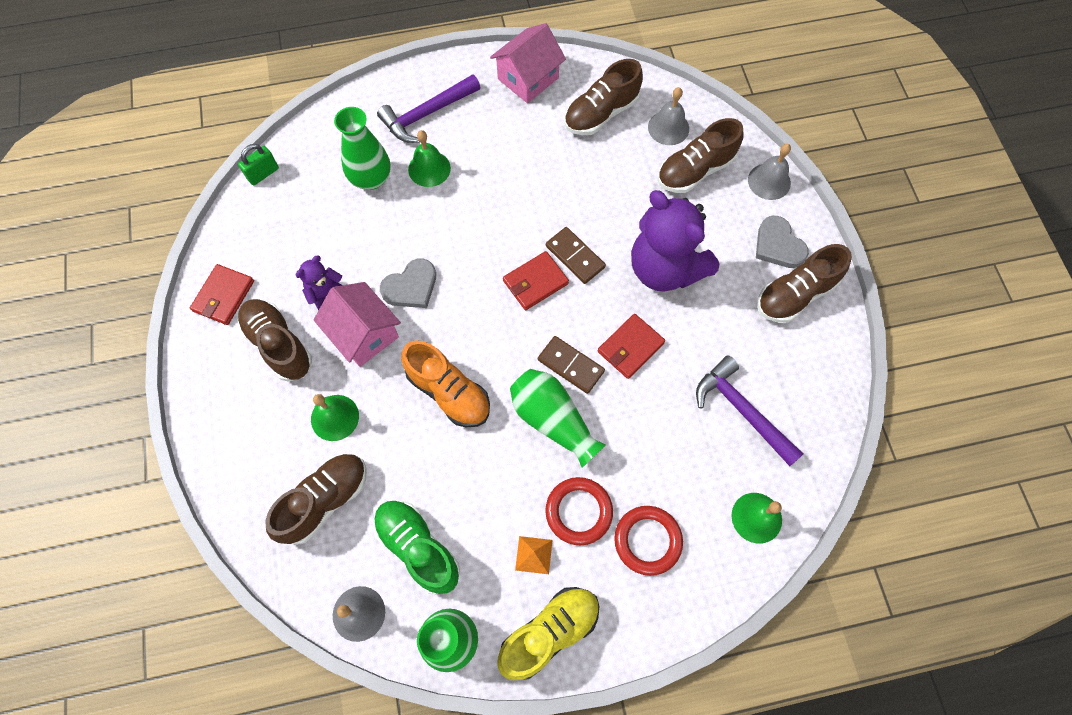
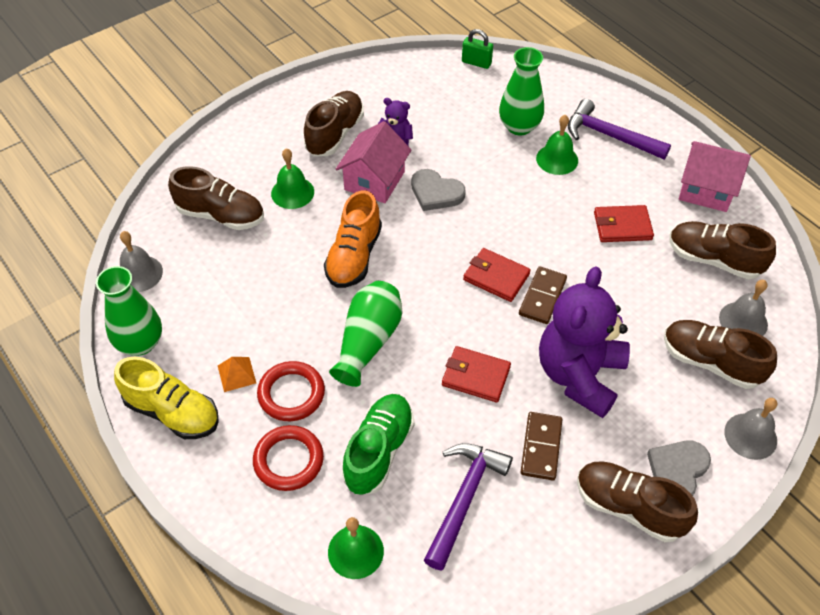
camera: 65 degrees right, 15 degrees down
red wallet [190,264,254,325] -> red wallet moved to [594,205,654,242]
green shoe [373,500,460,595] -> green shoe moved to [342,394,414,495]
brown domino [538,336,605,394] -> brown domino moved to [521,412,563,481]

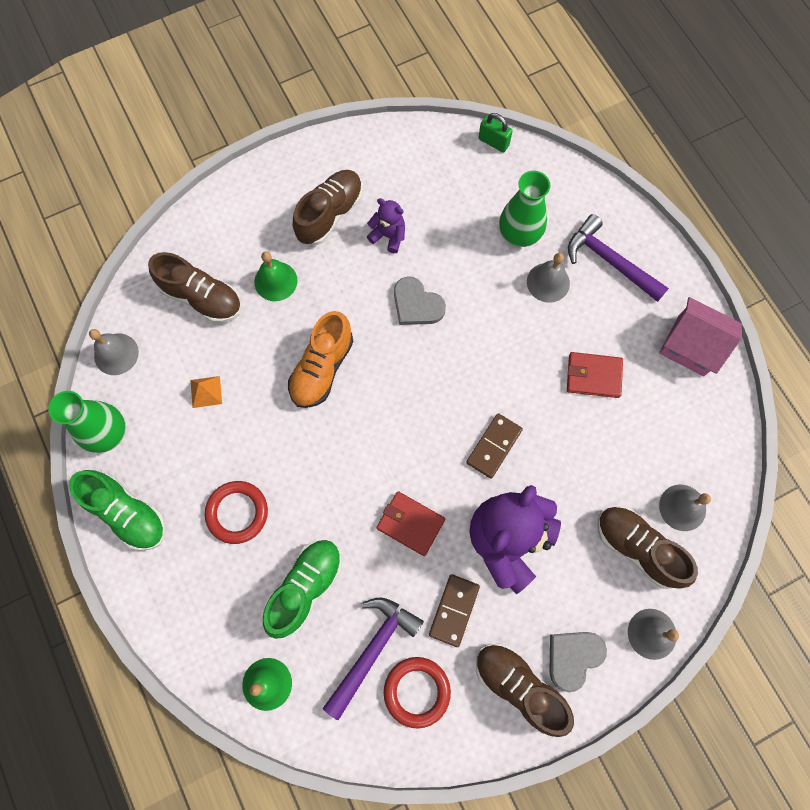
camera: 10 degrees right, 20 degrees up
yellow shoe [114,357,219,439] -> green shoe [69,470,166,551]
orange pyramid [218,357,256,392] -> orange pyramid moved to [190,376,222,408]
red ring [253,425,324,491] -> red ring moved to [384,657,451,728]
green vase [329,281,403,387] -> none
pink house [336,121,411,203] -> none
red wallet [463,248,531,302] -> none
green bell [536,115,578,175] -> grey bell [527,253,570,303]
brown shoe [669,221,776,279] -> none

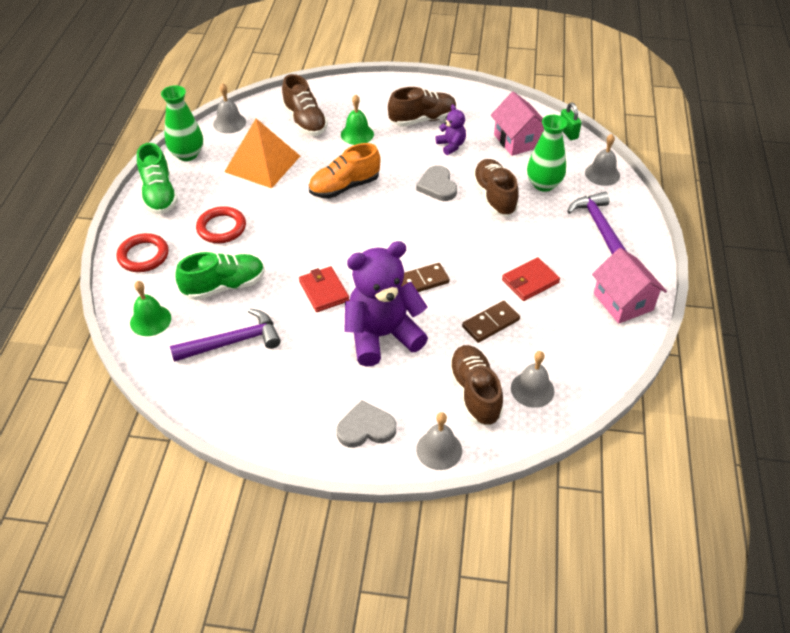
camera: 35 degrees right, 25 degrees down
orange pyramid [190,376,222,408] -> orange pyramid [224,118,300,188], size x2.44
red ring [384,657,451,728] -> red ring moved to [117,233,169,272]
brown domino [429,574,480,647] -> brown domino moved to [462,301,520,343]
brown shoe [476,644,574,737] -> brown shoe moved to [472,159,519,216]
grey bell [527,253,570,303] -> grey bell moved to [585,134,620,186]
red wallet [567,352,623,398] -> red wallet turned 75 degrees counterclockwise [502,257,560,301]
none -> pink house [491,92,544,156]

